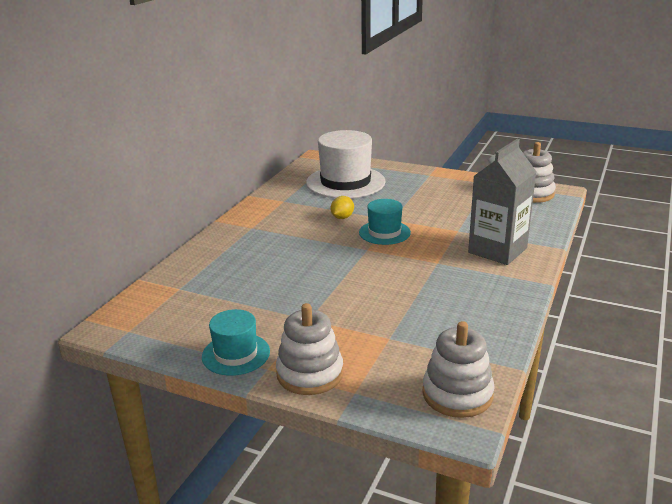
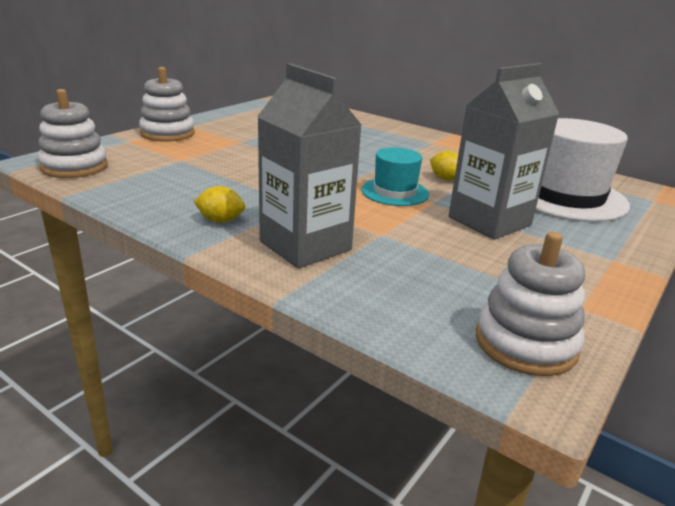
camera: 100 degrees right, 0 degrees up
turquoise hat [202,309,270,376] -> none
none -> yellow lemon [194,186,245,223]
none -> grey carton [449,63,559,239]

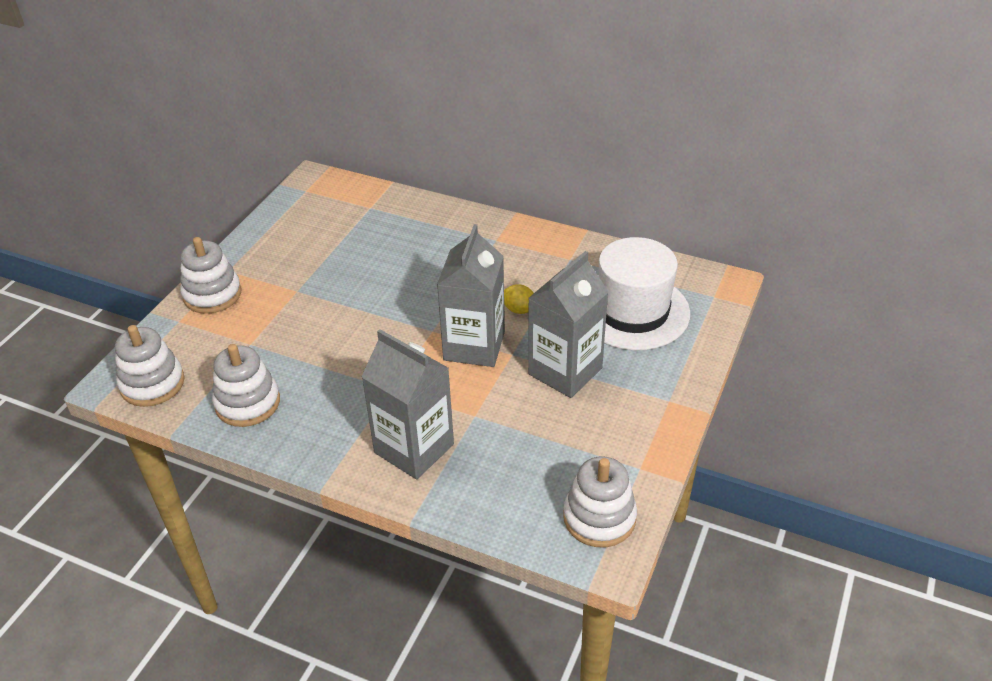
camera: 10 degrees left, 15 degrees up
yellow lemon [194,186,245,223] -> none
turquoise hat [361,147,429,206] -> grey carton [437,224,505,367]
none -> white stacking toy [212,344,280,427]

